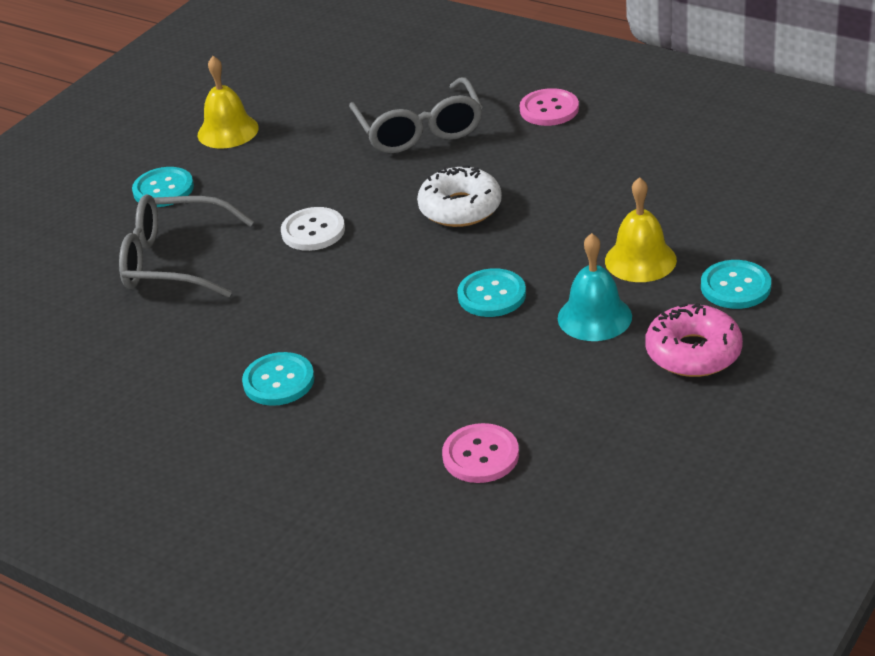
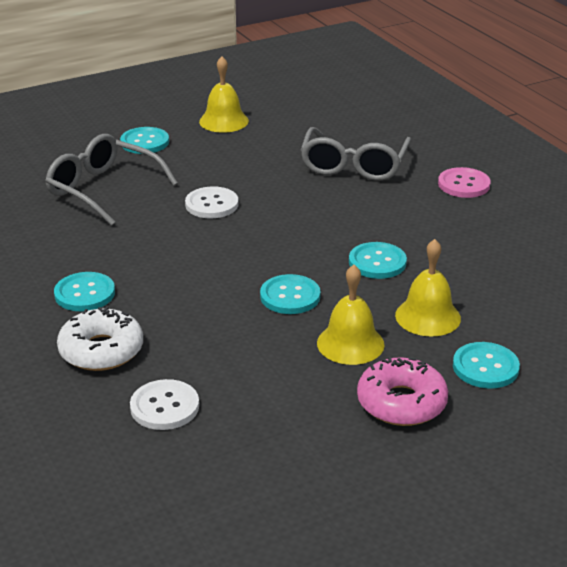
camera: 25 degrees right, 5 degrees down
white donut [417,165,502,227] -> white donut moved to [57,307,143,371]
pink button [442,423,519,483] -> white button [130,379,199,430]
turquoise bell [558,233,632,341] -> yellow bell [317,265,385,365]
none -> turquoise button [349,242,407,279]

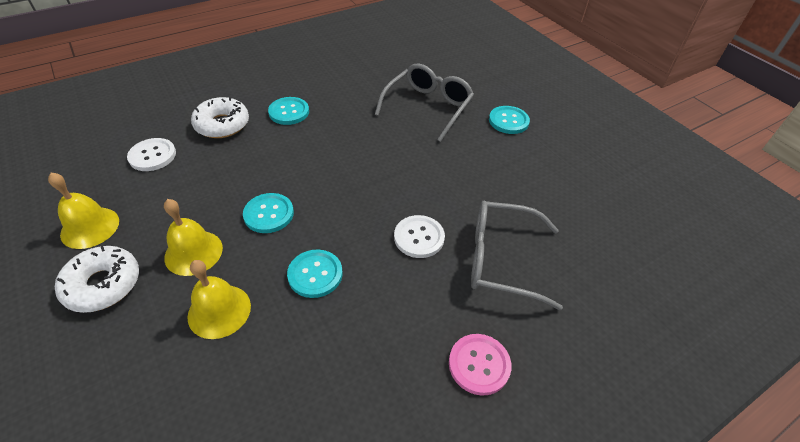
camera: 85 degrees right, 15 degrees up
white button [185,187,239,218] -> white button moved to [394,215,445,258]
yellow bell [199,56,249,133] -> yellow bell moved to [48,173,119,249]
pink donut [357,357,448,426] -> white donut [55,246,139,313]
turquoise button [453,342,520,388] -> none

